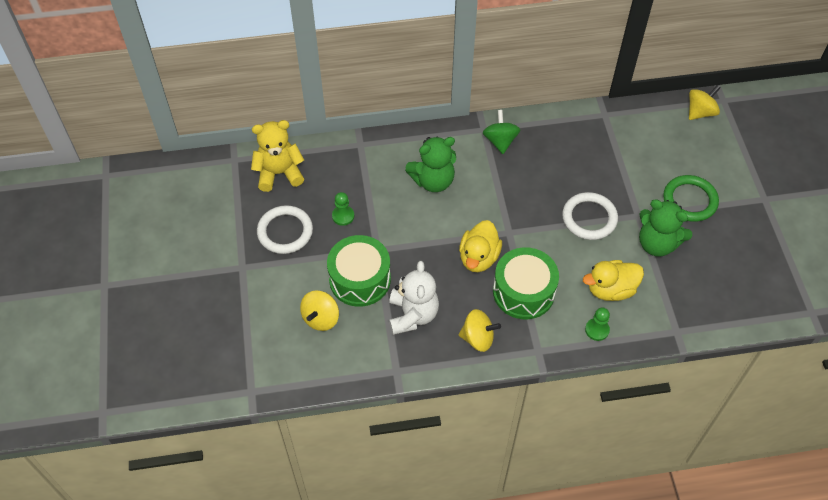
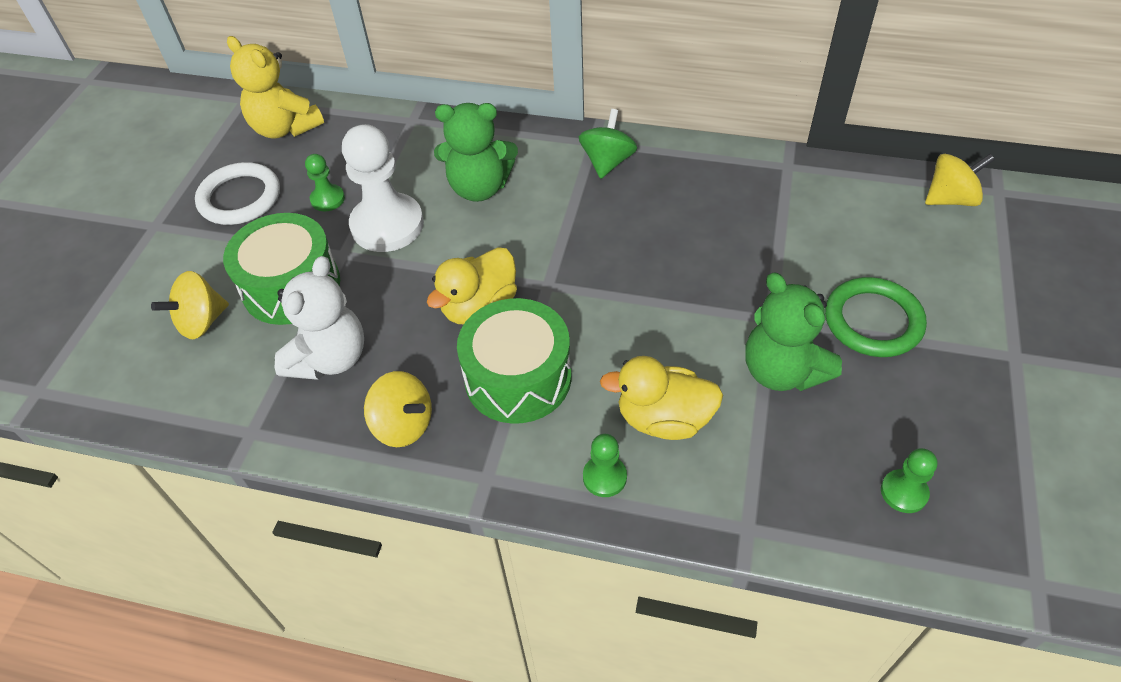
camera: 25 degrees right, 5 degrees down
yellow teddy bear [251,120,304,192] -> yellow teddy bear turned 150 degrees counterclockwise [227,36,324,139]
white ring [562,192,618,240] -> none
none -> white pawn [342,124,424,252]
none -> green pawn [881,448,937,513]

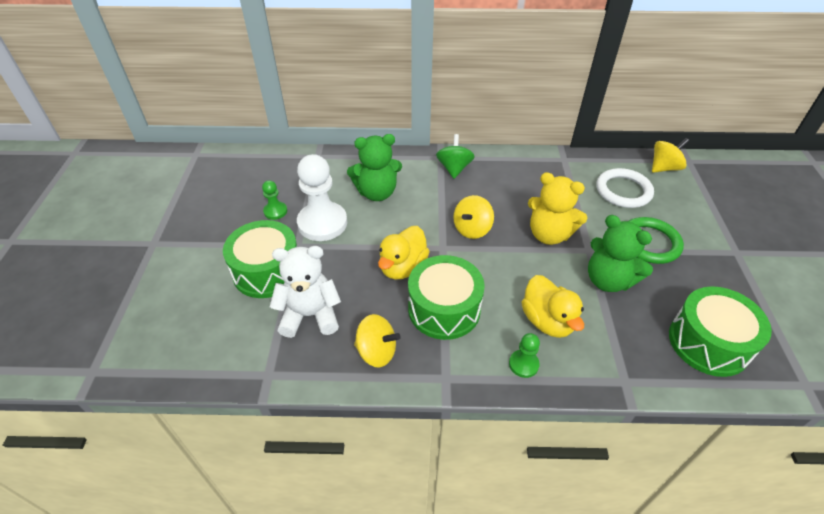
camera: 15 degrees left, 5 degrees down
yellow spinning top [151,271,229,339] -> yellow spinning top moved to [453,195,494,239]
white ring [195,162,280,225] -> white ring moved to [596,168,654,208]
yellow teddy bear [227,36,324,139] -> yellow teddy bear moved to [528,172,587,245]
white teddy bear [274,256,364,380] -> white teddy bear turned 105 degrees counterclockwise [270,246,341,338]
yellow duck [600,356,723,440] -> yellow duck turned 105 degrees counterclockwise [522,275,584,338]
green pawn [881,448,937,513] -> green drum [669,286,772,377]

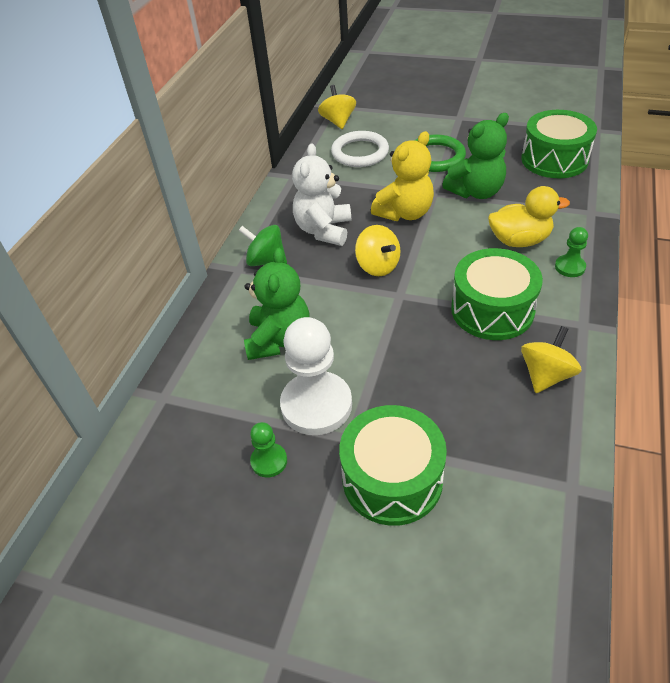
camera: 70 degrees left, 0 degrees up
white teddy bear [270,246,341,338] -> white teddy bear moved to [292,144,351,246]
yellow duck [378,226,430,280] -> none

